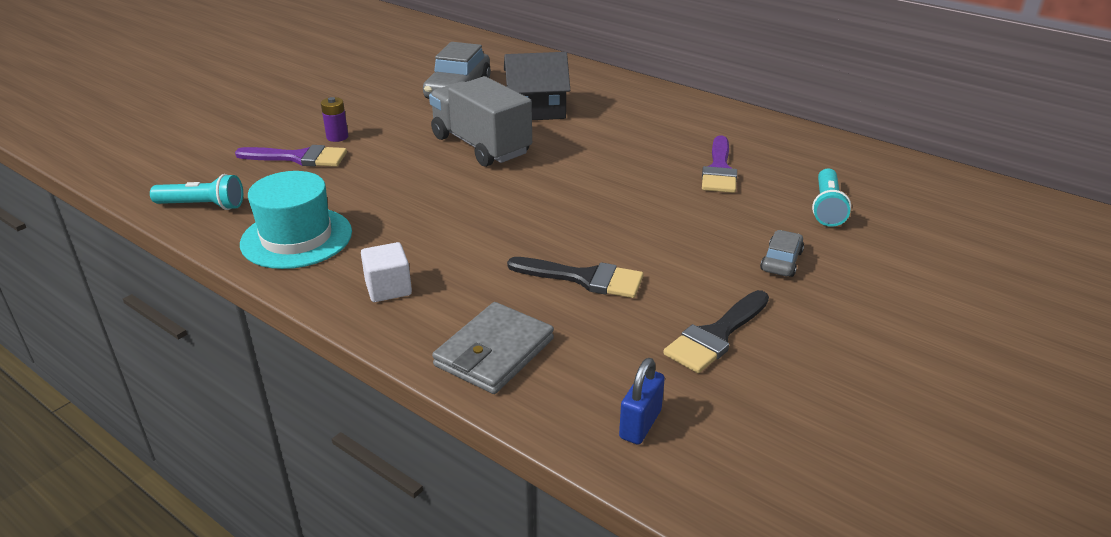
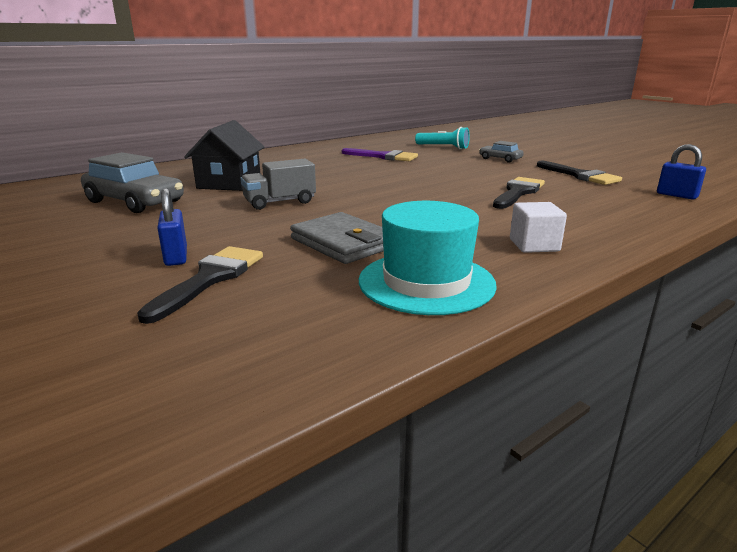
camera: 75 degrees left, 10 degrees down
turquoise flashlight [150,174,243,210] -> none
purple brush [235,145,347,167] -> black brush [137,246,263,324]
purple battery [321,97,348,142] -> blue padlock [157,188,187,266]
grey truck [429,76,532,167] -> grey truck [240,159,316,210], size x0.61
grey wallet [432,302,554,394] -> grey wallet moved to [290,212,384,264]

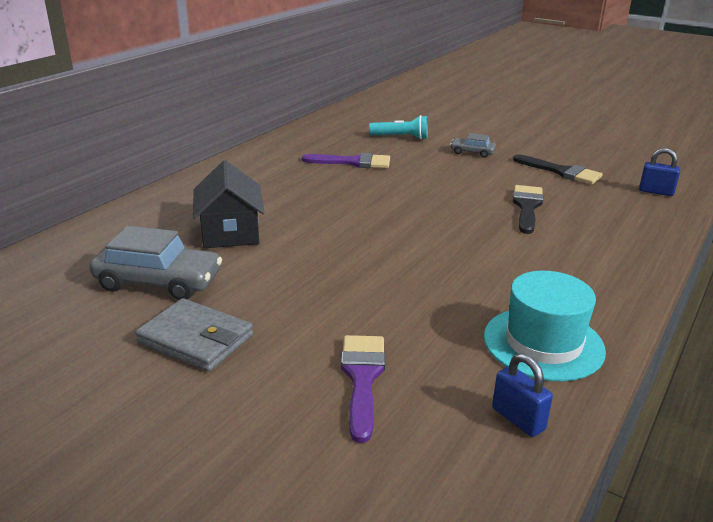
camera: 20 degrees left, 5 degrees up
black brush [137,246,263,324] -> purple brush [341,335,385,443]
blue padlock [157,188,187,266] -> blue padlock moved to [492,354,553,437]
grey truck [240,159,316,210] -> none
grey wallet [290,212,384,264] -> grey wallet moved to [135,298,253,372]
white cube [510,202,567,253] -> none

